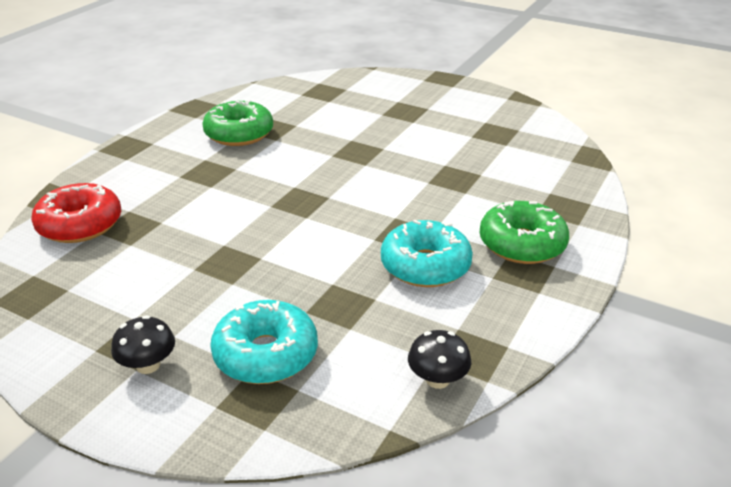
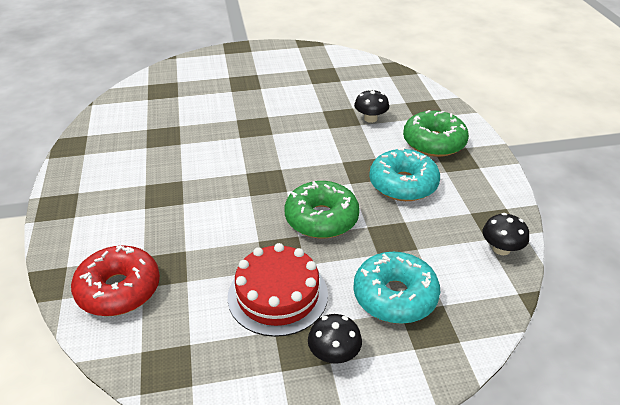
camera: 40 degrees left, 5 degrees up
green donut [202,100,273,146] -> green donut moved to [285,181,360,238]
none -> red cake [228,243,328,337]
none -> black mushroom [354,89,389,123]

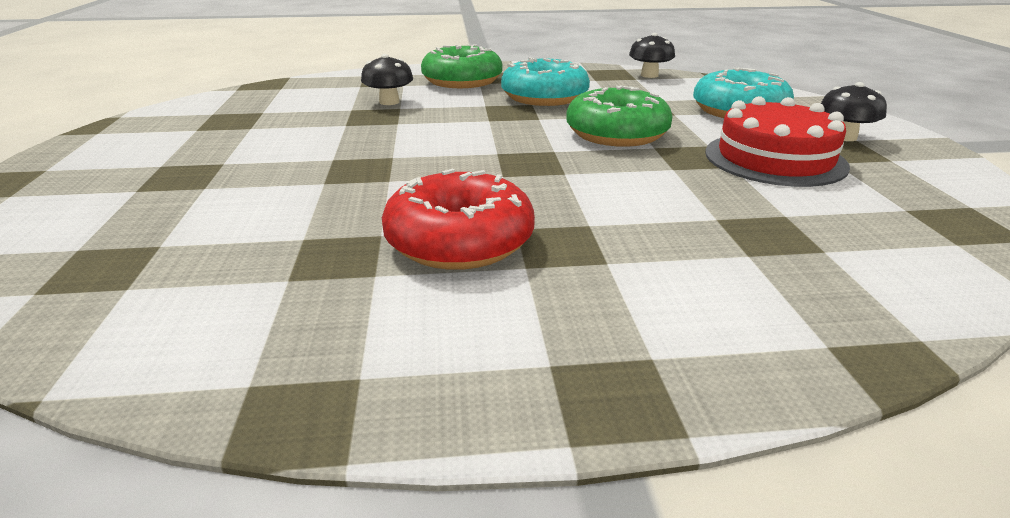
camera: 85 degrees left, 10 degrees down
red donut [71,246,160,316] -> red donut moved to [382,168,535,270]

